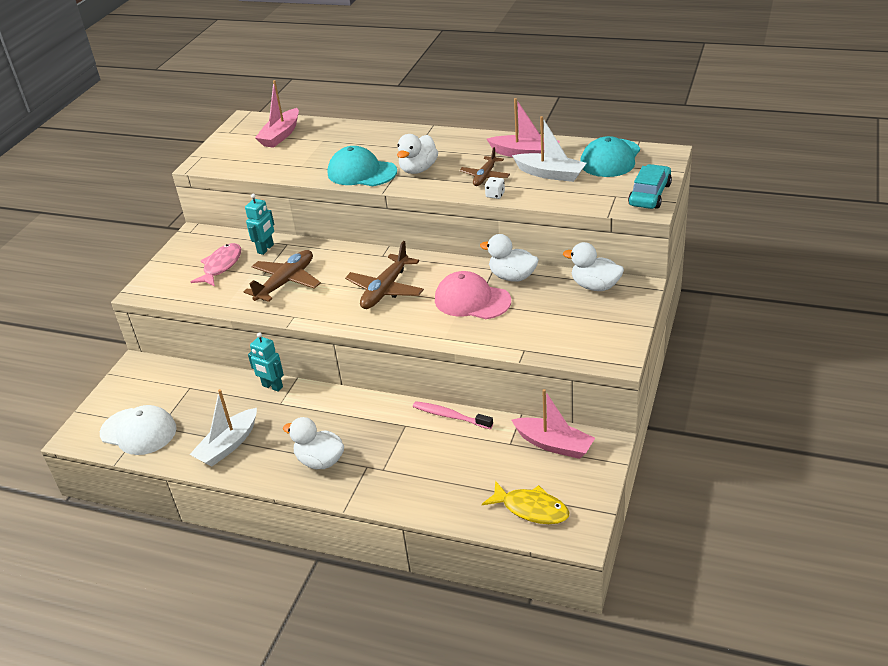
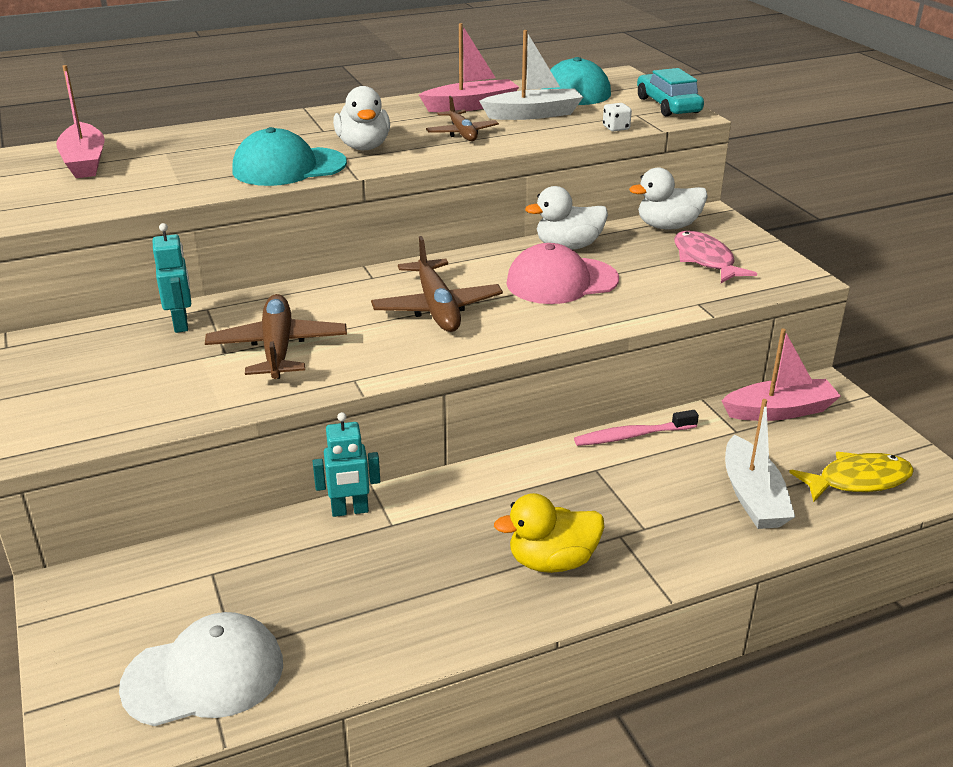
camera: 45 degrees left, 5 degrees down
white boat [189,389,257,467] -> white boat moved to [725,399,795,529]
pink fish [190,243,241,287] -> pink fish moved to [674,231,757,283]
white duck [283,417,344,469] -> yellow duck [494,493,604,573]
white dice [485,177,505,199] -> white dice moved to [603,103,632,131]

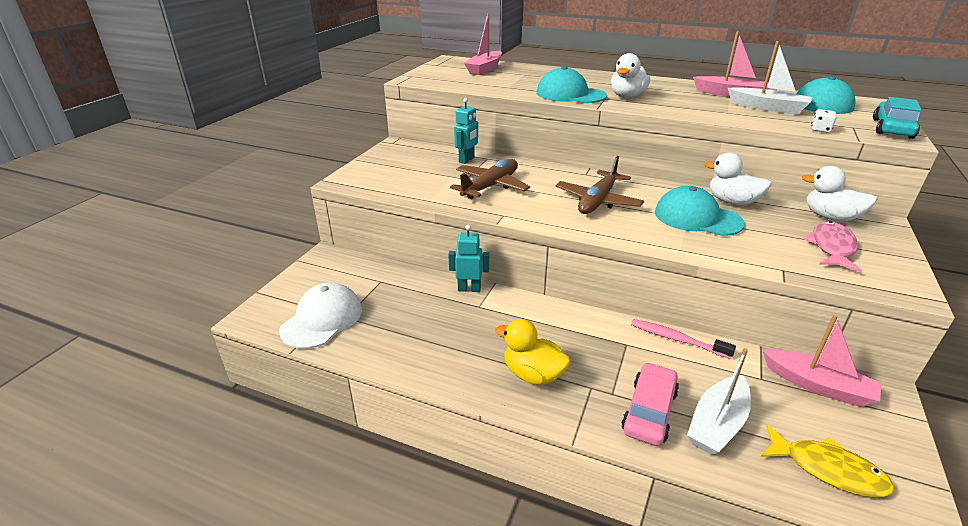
camera: 45 degrees right, 0 degrees up
white cap [119,612,283,726] -> white cap turned 90 degrees counterclockwise [279,283,362,349]
turquoise robot [313,412,380,517] -> turquoise robot turned 150 degrees clockwise [448,225,489,292]
brown plane [426,96,499,141] -> none
pink cap [506,243,619,304] -> turquoise cap [655,186,745,236]
none -> pink car [621,362,679,446]

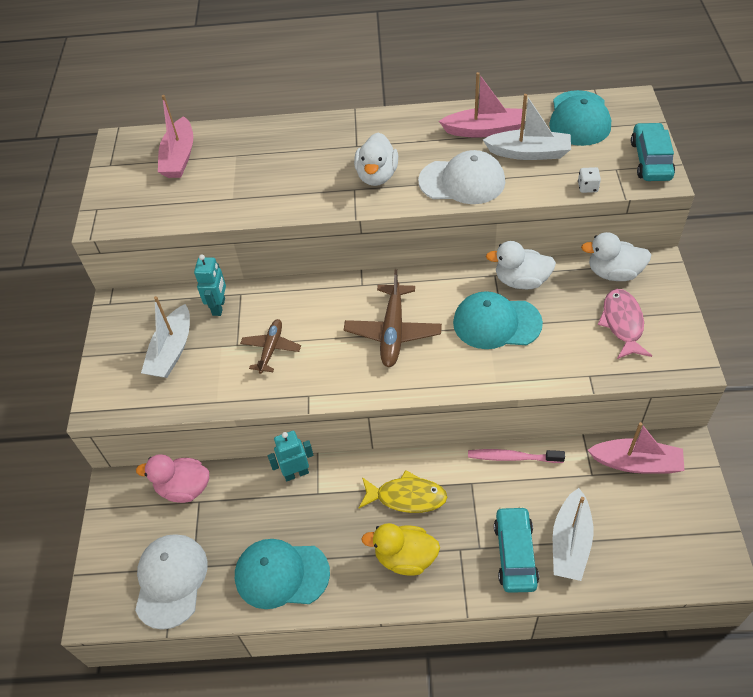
camera: 20 degrees left, 20 degrees up
brown plane [450,159,530,199] -> brown plane [240,319,301,374], size x0.63
turquoise cap [537,66,607,103] -> turquoise cap moved to [235,539,330,609]
pink car [621,362,679,446] -> turquoise car [494,506,539,593]
yellow fish [761,424,895,497] -> yellow fish moved to [359,470,447,513]
none -> pink duck [136,454,209,503]
none -> white boat [141,296,190,378]
none -> white cap [418,150,505,204]

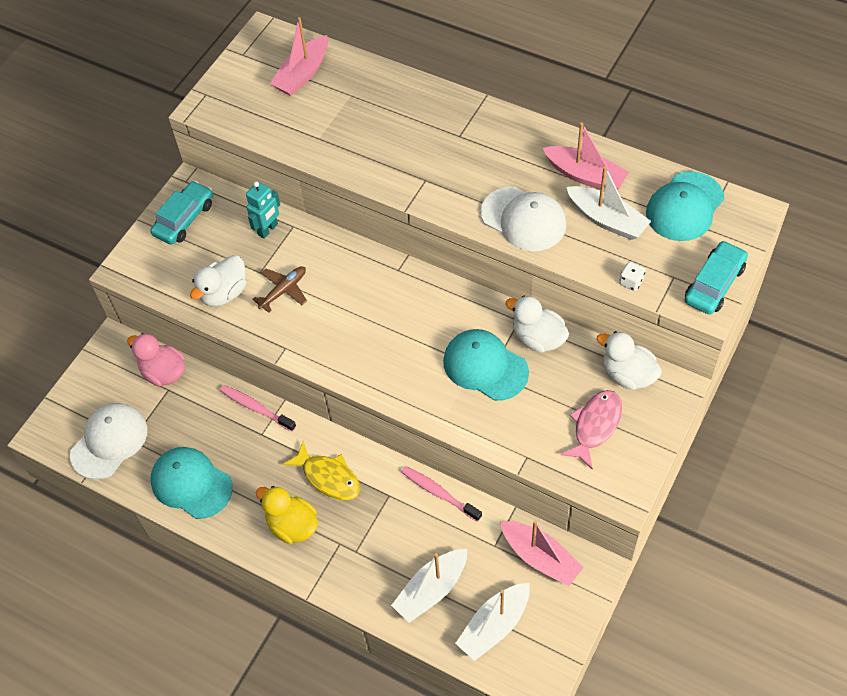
camera: 30 degrees right, 5 degrees up
white boat [141,296,190,378] -> white boat moved to [455,583,530,661]
turquoise robot [268,431,313,481] -> pink toothbrush [220,385,296,432]
brown plane [344,269,442,367] -> none
white duck [354,132,398,186] -> white duck moved to [190,255,247,307]
turquoise car [494,506,539,593] -> turquoise car moved to [150,181,213,245]

